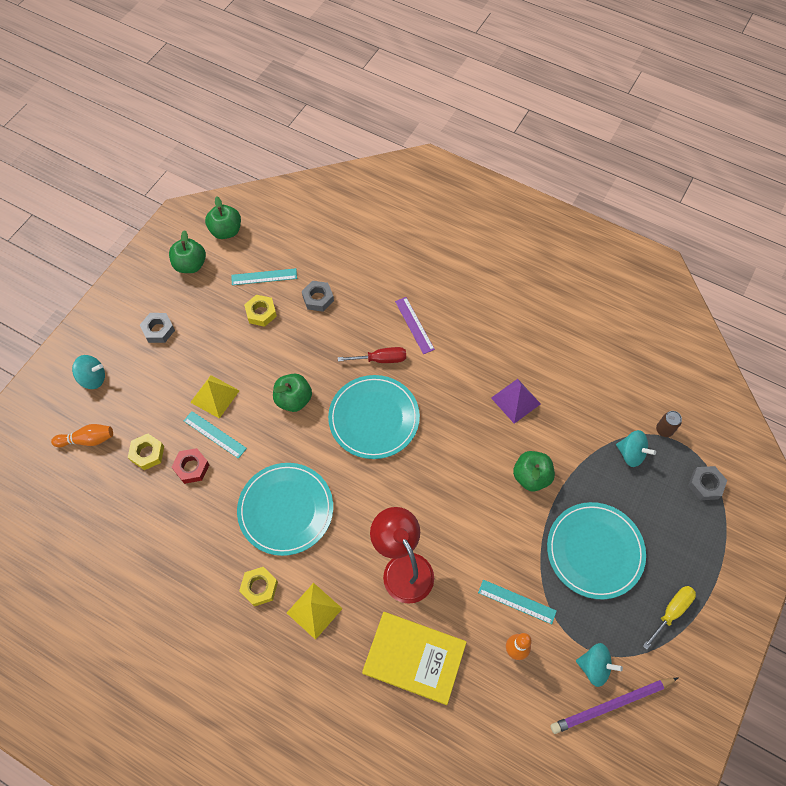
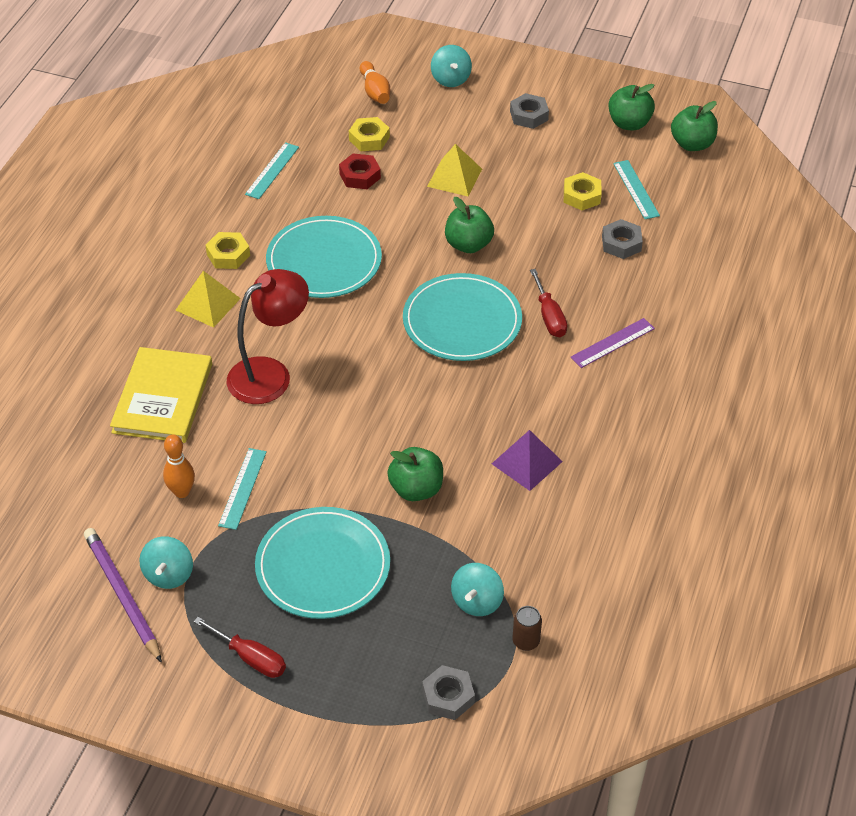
camera: 80 degrees right, 15 degrees down
turquoise ruler [184,411,247,459] -> turquoise ruler moved to [245,142,299,199]
yellow screwdriver [643,586,696,649] -> red screwdriver [193,617,286,678]

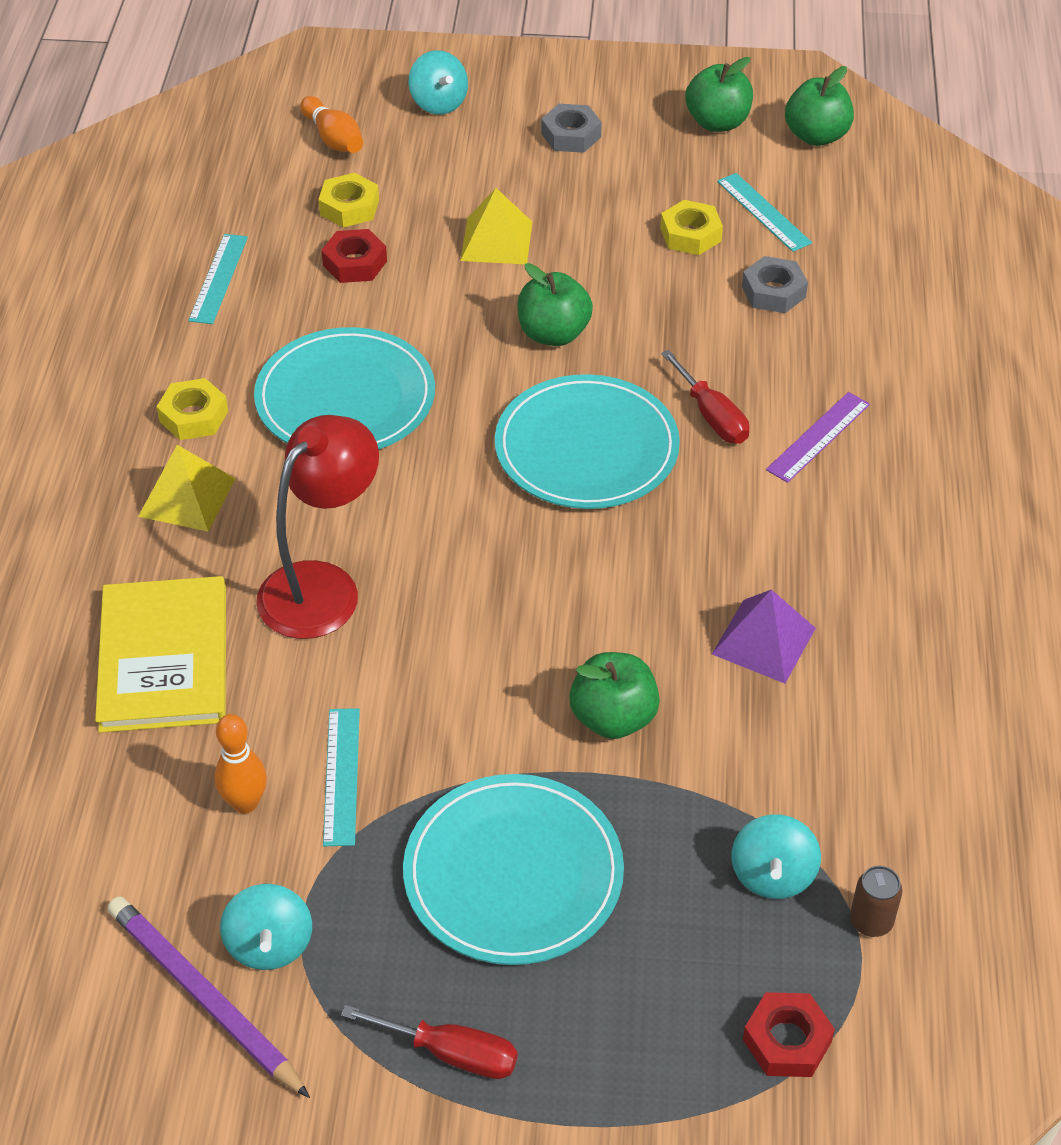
camera: 15 degrees left, 0 degrees up
grey nut [422,665,475,720] -> red nut [743,992,835,1077]

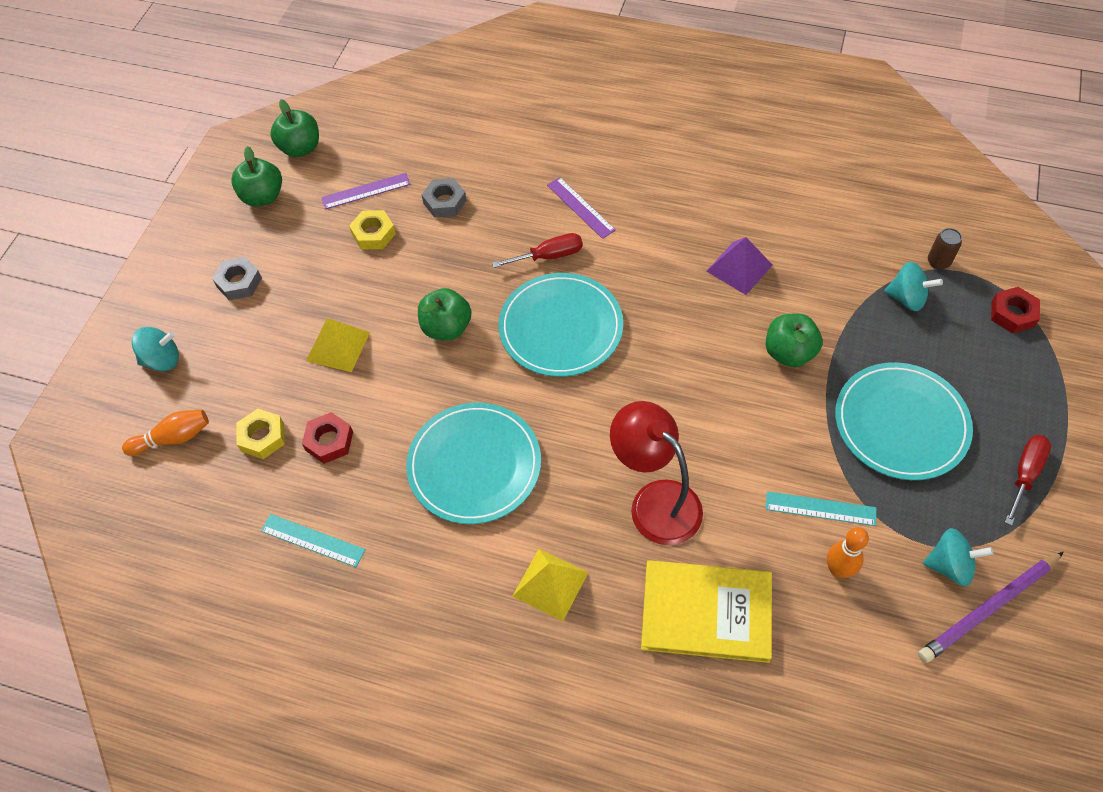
camera: 75 degrees left, 10 degrees up
yellow nut [157,378,228,440] -> none
turquoise ruler [717,173,812,252] -> purple ruler [321,173,410,209]

